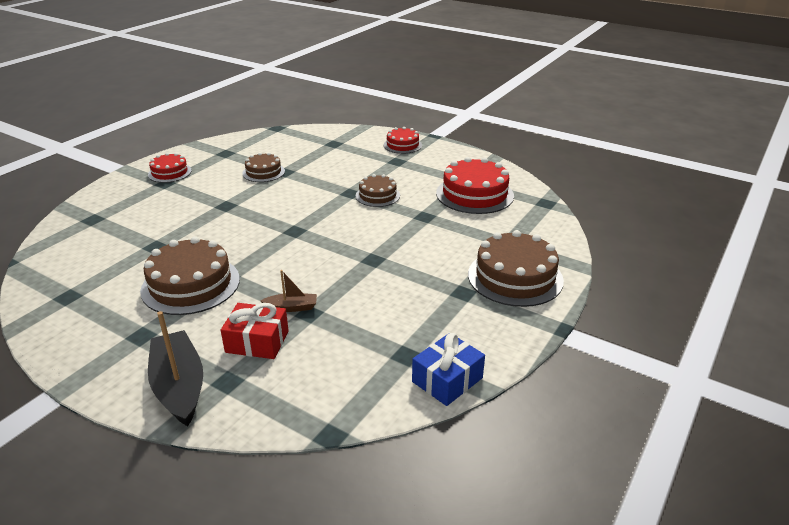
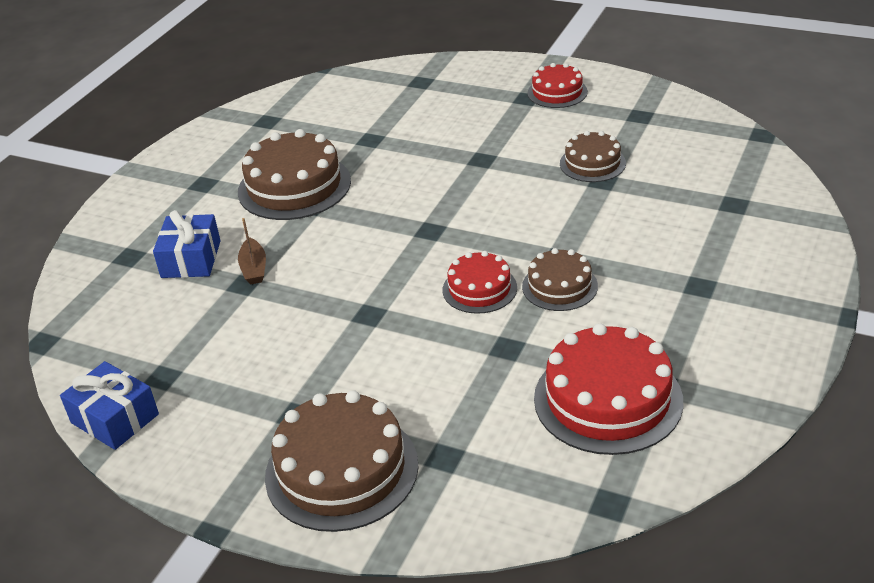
camera: 85 degrees right, 5 degrees up
black boat [148,311,203,426] -> none
red gift [221,303,289,359] -> blue gift [153,210,221,278]
red cake [384,127,422,154] -> red cake moved to [443,251,517,314]

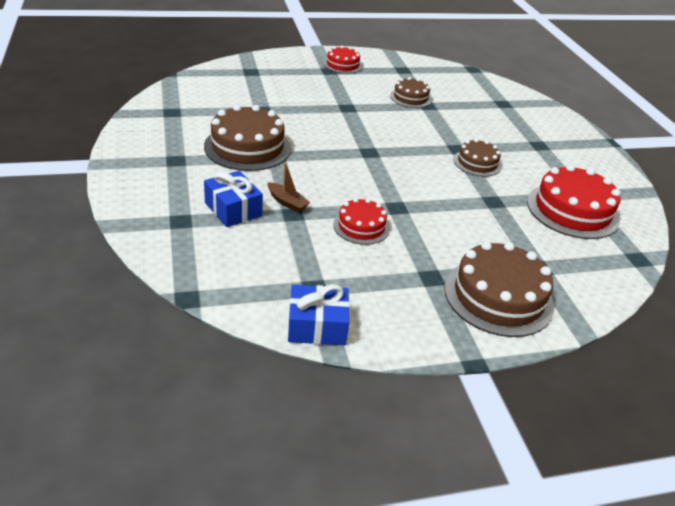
camera: 45 degrees left, 0 degrees up
red cake [443,251,517,314] -> red cake moved to [333,198,390,245]

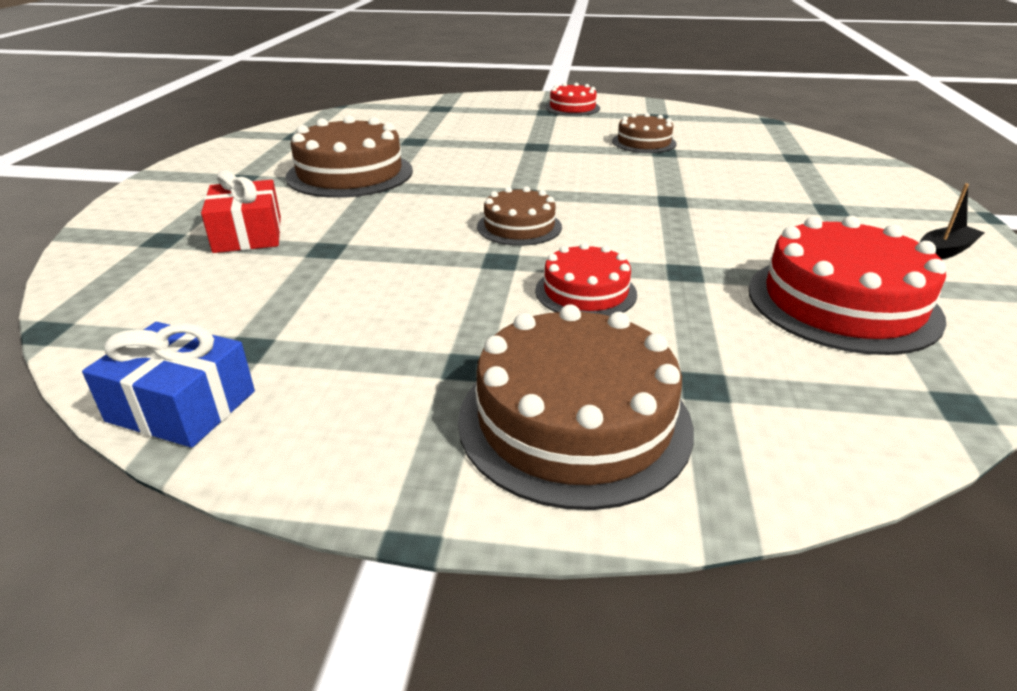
camera: 25 degrees right, 5 degrees down
blue gift [204,171,263,227] -> red gift [201,170,281,253]
brown boat [267,163,311,212] -> none
red cake [333,198,390,245] -> red cake moved to [535,243,637,316]
brown cake [453,139,502,176] -> brown cake moved to [477,186,562,246]
none -> black boat [920,183,985,259]

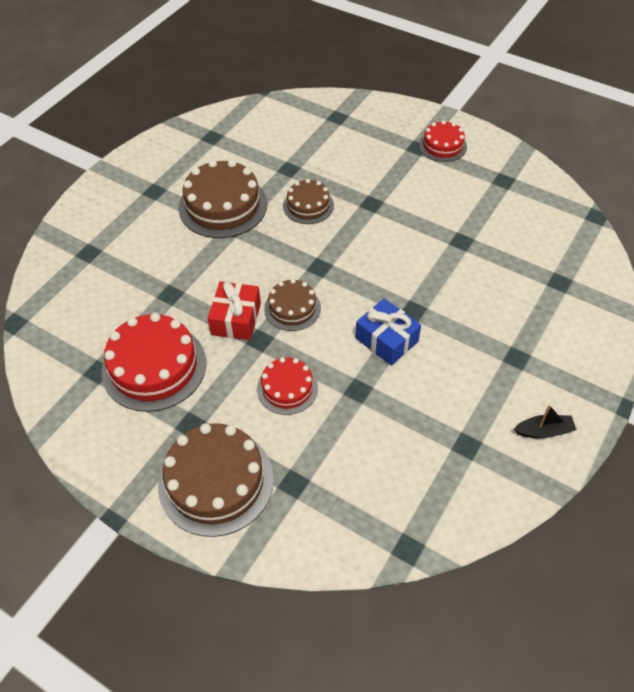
camera: 25 degrees right, 20 degrees up
blue gift [82,322,255,448] -> blue gift moved to [355,298,421,366]
red gift [201,170,281,253] -> red gift moved to [208,281,261,340]
brown cake [612,113,677,153] -> brown cake moved to [283,179,334,224]
red cake [749,216,946,355] -> red cake moved to [101,313,206,412]

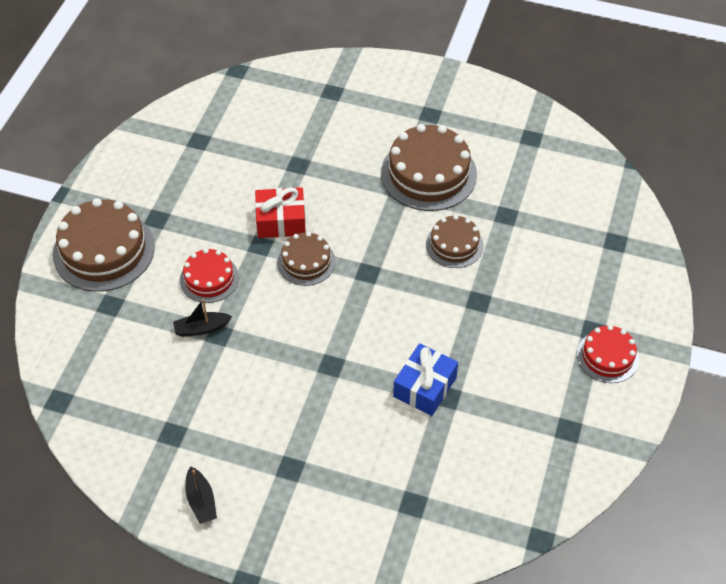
camera: 75 degrees right, 0 degrees up
red cake [101,313,206,412] -> none
blue gift [355,298,421,366] -> blue gift moved to [393,343,458,416]
none -> black boat [173,299,232,337]

